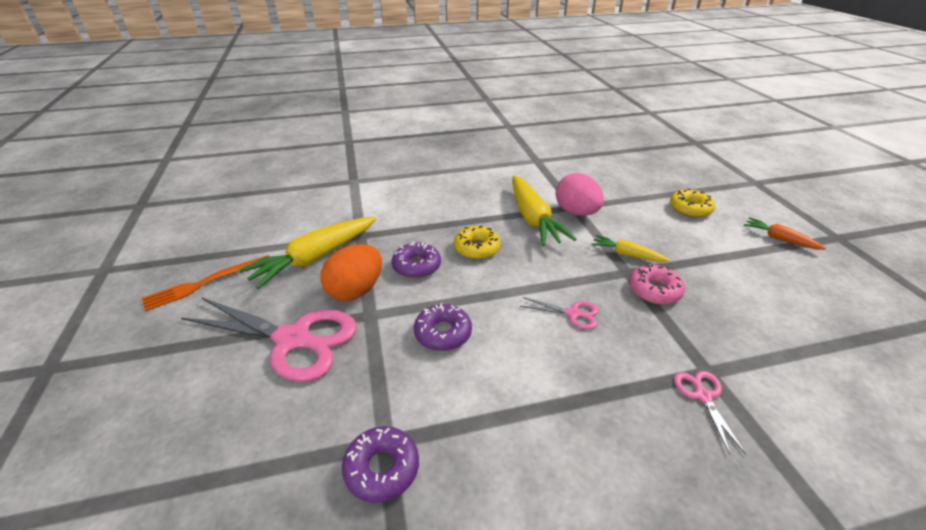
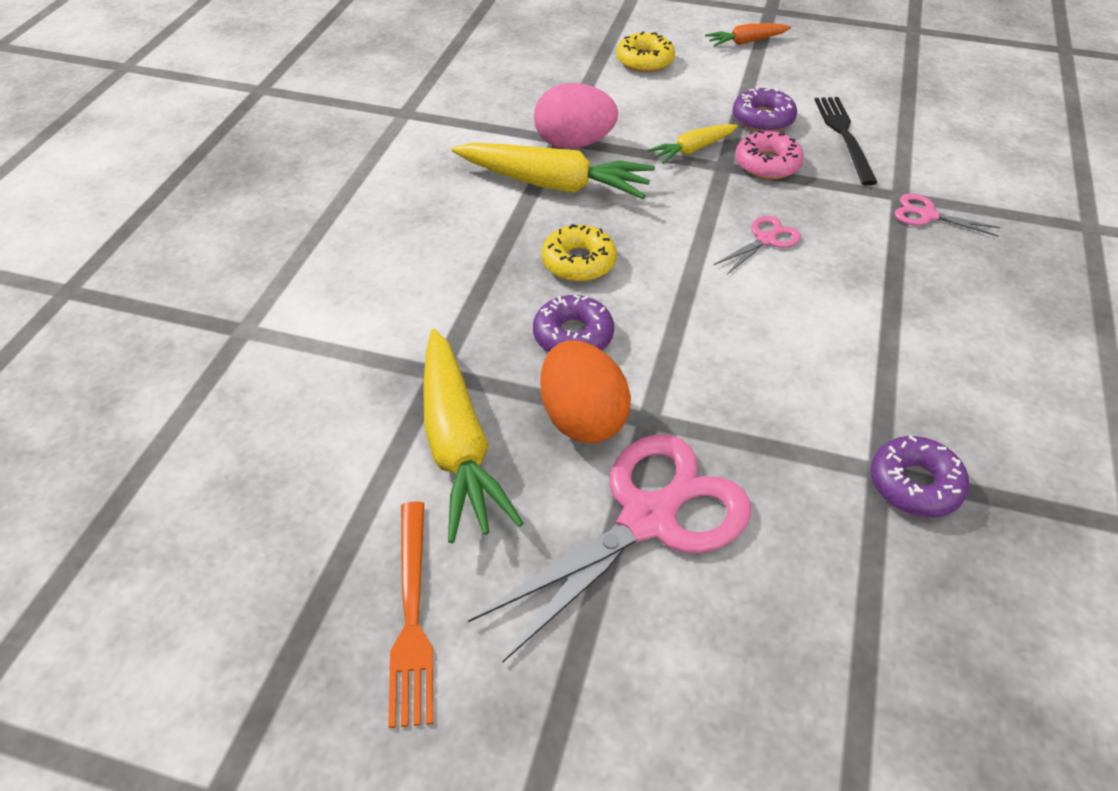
camera: 60 degrees left, 10 degrees up
purple donut [414,303,472,351] -> purple donut moved to [733,87,797,132]
none -> black fork [815,97,878,185]

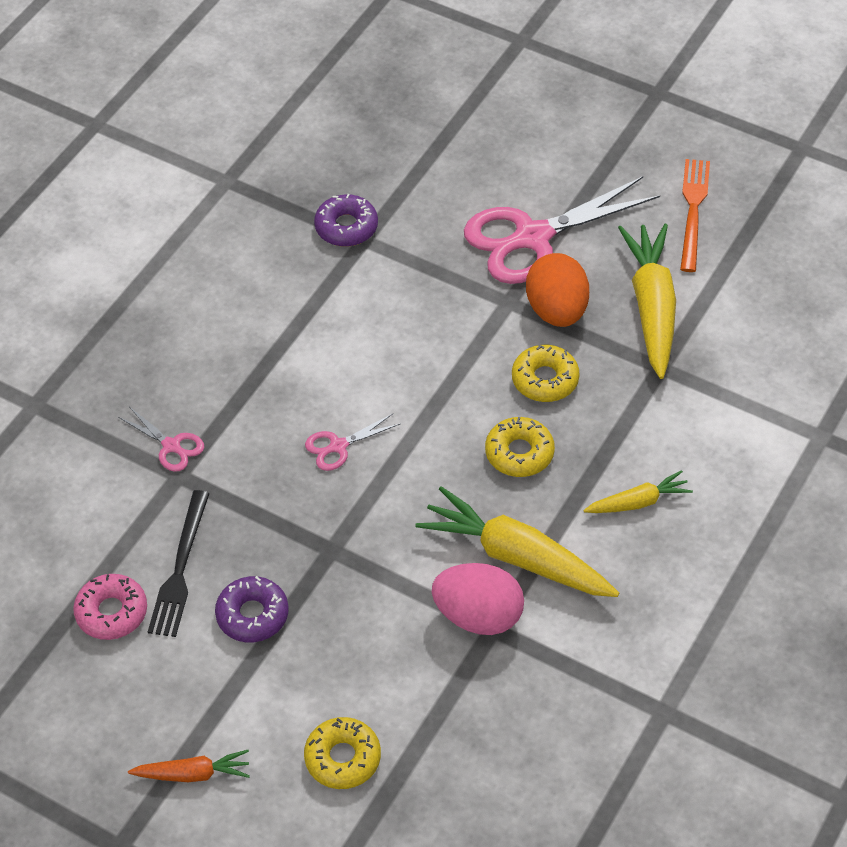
camera: 165 degrees left, 5 degrees up
purple donut [533,294,614,352] -> yellow donut [512,345,579,402]
yellow carrot [647,124,738,164] -> yellow carrot moved to [583,470,693,513]
pink donut [735,130,804,179] -> pink donut moved to [73,574,147,640]

